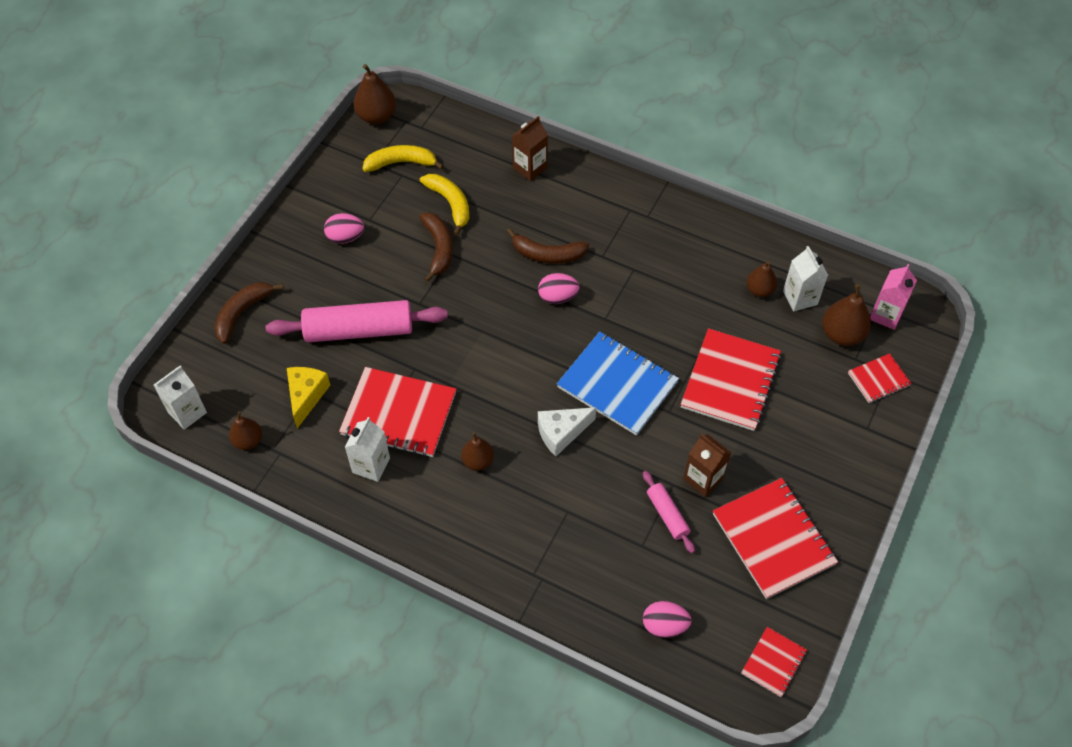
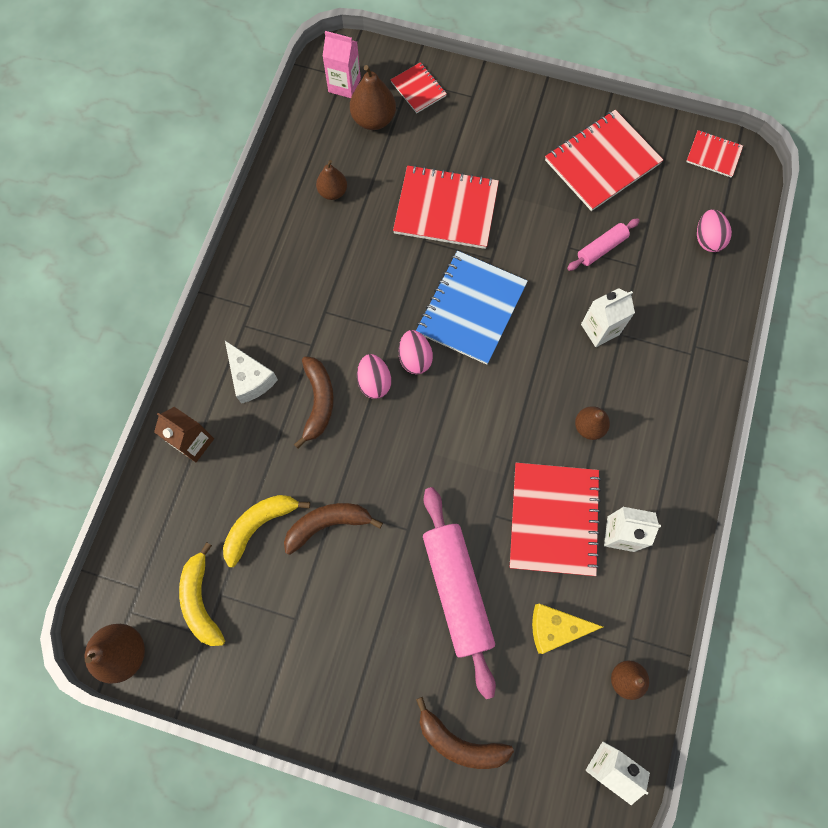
camera: 100 degrees left, 15 degrees up
pink egg [324,213,364,244] -> pink egg moved to [399,330,433,374]
white cheese [538,407,597,456] -> white cheese moved to [225,341,278,404]
brown carton [683,434,732,497] -> none
white carton [783,246,828,311] -> white carton moved to [581,288,635,347]

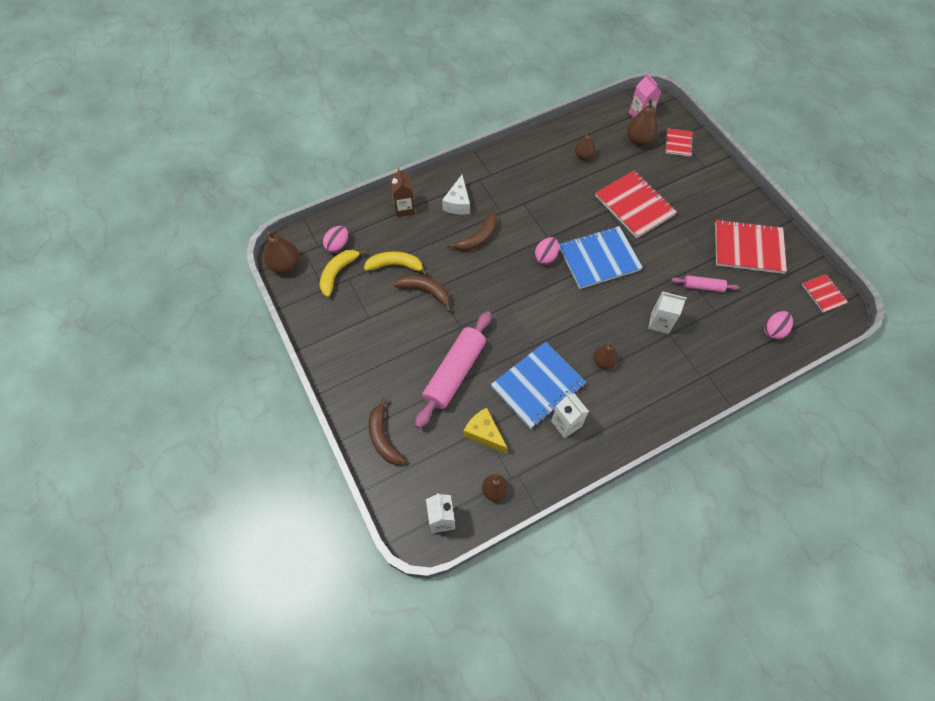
camera: 45 degrees right, 10 degrees down
pink egg [357,354,391,399] -> pink egg moved to [323,226,348,253]
red notebook [510,463,601,576] -> blue notebook [491,342,586,429]

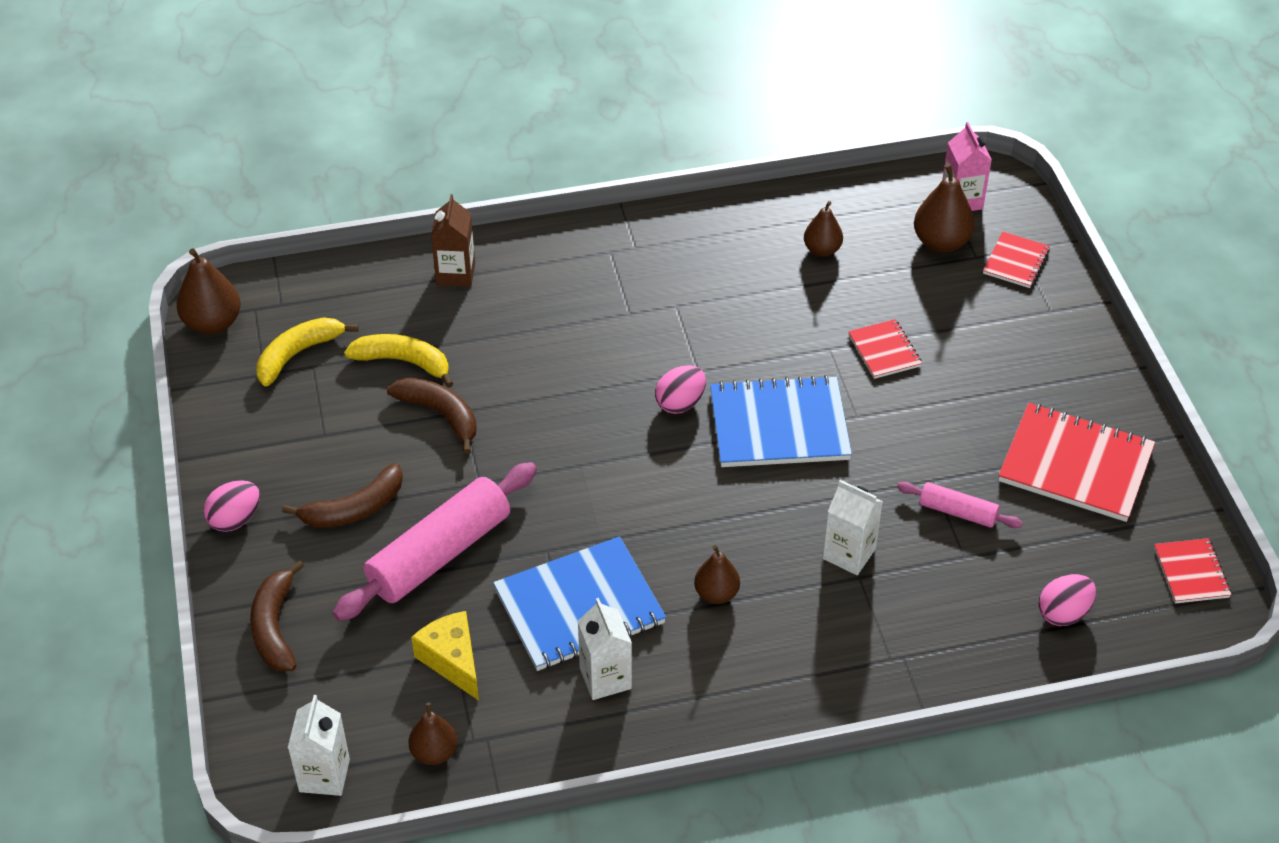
camera: 15 degrees right, 15 degrees down
pink egg [323,226,348,253] -> pink egg moved to [203,480,260,532]
white cheese [442,175,470,214] -> none
brown banana [447,211,497,251] -> brown banana moved to [282,463,403,528]
red notebook [595,171,677,238] -> red notebook [848,319,922,379], size x0.52

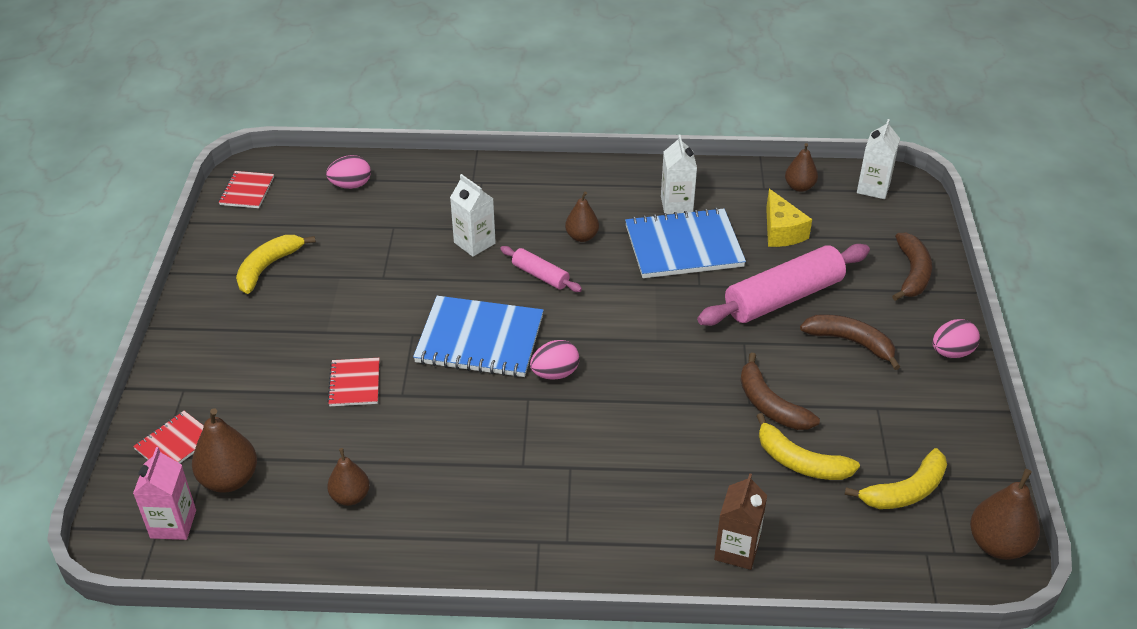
camera: 165 degrees left, 5 degrees down
brown banana [282,463,403,528] -> brown banana turned 45 degrees clockwise [800,314,900,370]
pink rolling pin [897,482,1023,528] -> pink rolling pin moved to [500,246,582,292]
red notebook [998,403,1155,522] -> yellow banana [236,235,316,294]

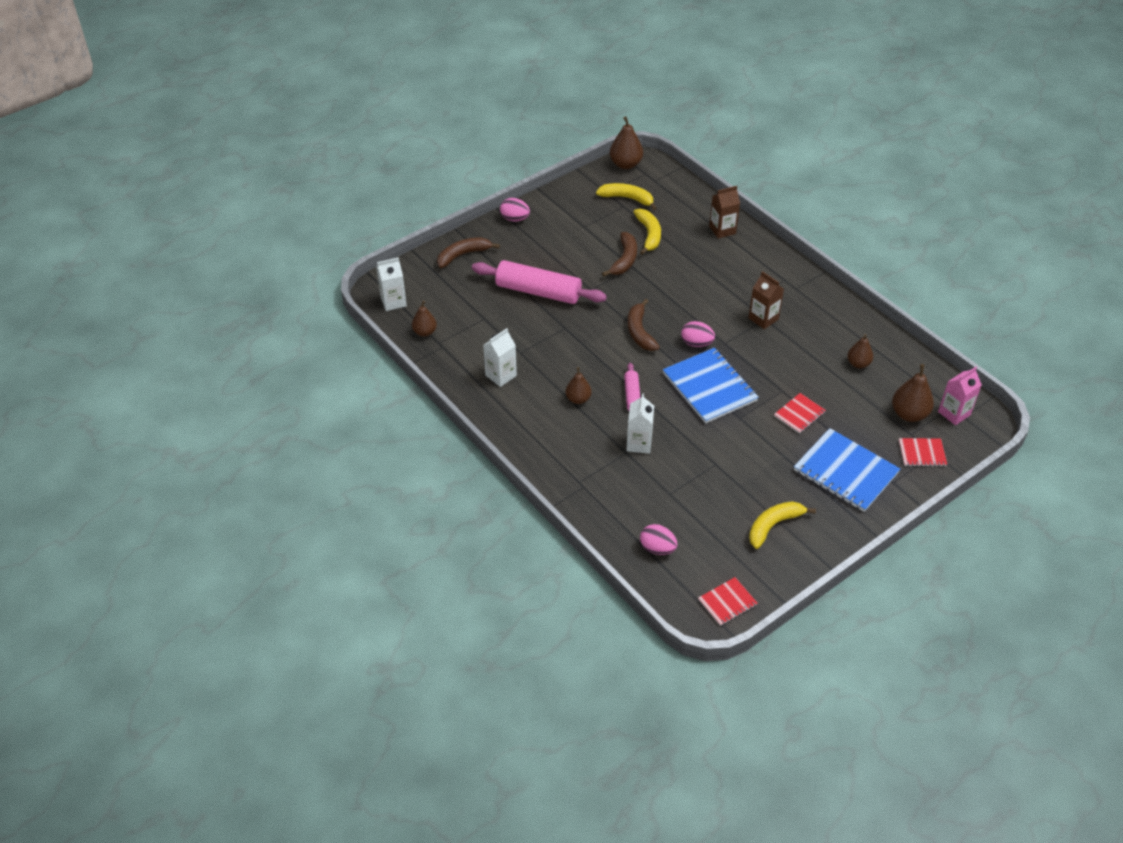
camera: 130 degrees left, 5 degrees up
yellow banana [236,235,316,294] -> yellow banana turned 150 degrees clockwise [749,501,816,549]
blue notebook [625,207,746,278] -> blue notebook moved to [794,428,900,512]
yellow cheese [766,189,812,247] -> none
brown banana [800,314,900,370] -> brown banana moved to [628,299,660,351]
none -> brown carton [749,271,784,329]

